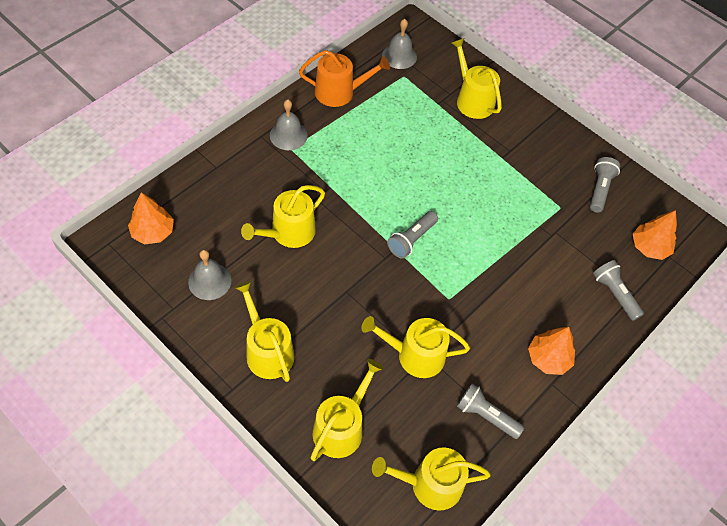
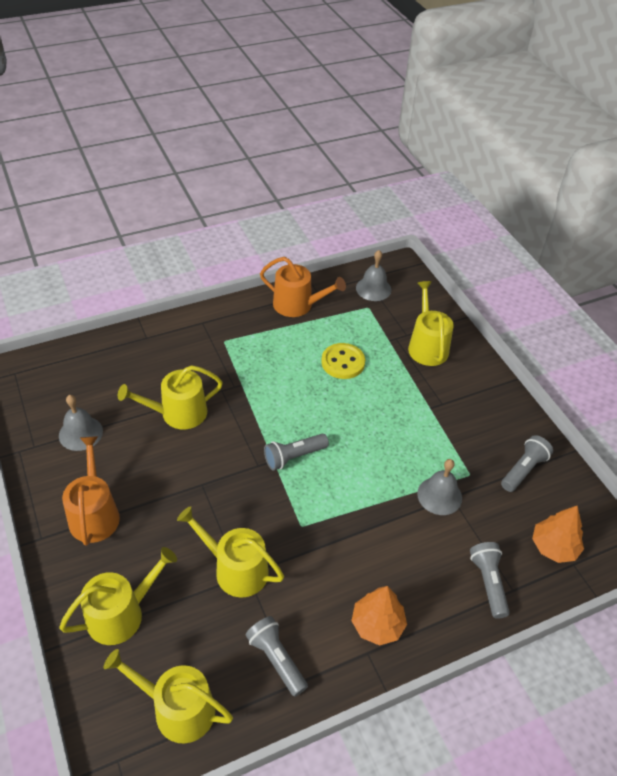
camera: 25 degrees right, 10 degrees down
orange tree [128,192,174,245] -> none
yellow watering can [235,281,295,382] -> orange watering can [62,436,120,546]
grey bell [270,100,308,150] -> grey bell moved to [417,459,462,515]
none -> yellow button [321,343,365,379]

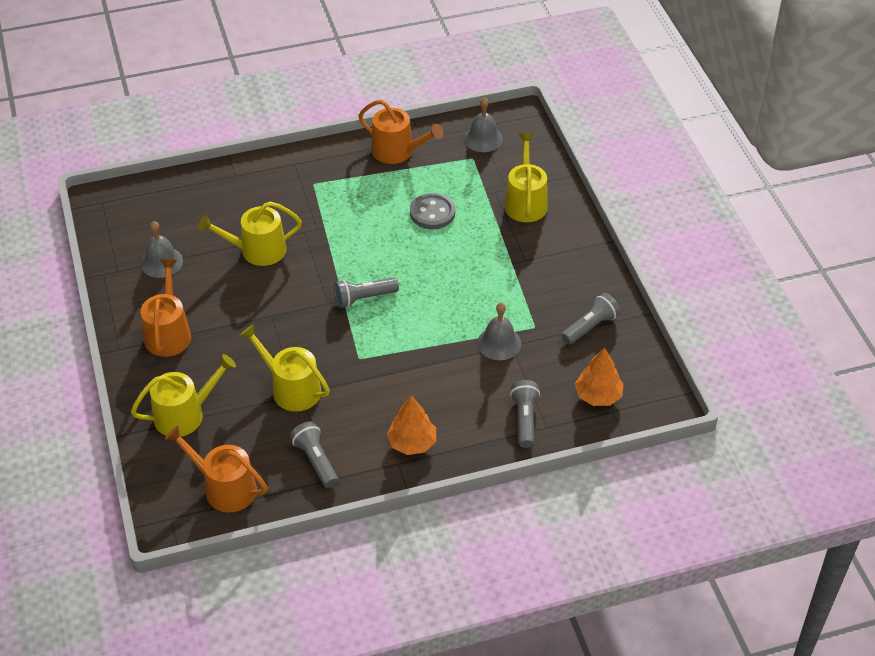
camera: 10 degrees right, 0 degrees up
yellow watering can [104,649,233,743] -> orange watering can [165,426,267,512]
yellow button [321,343,365,379] -> grey button [410,193,455,229]

